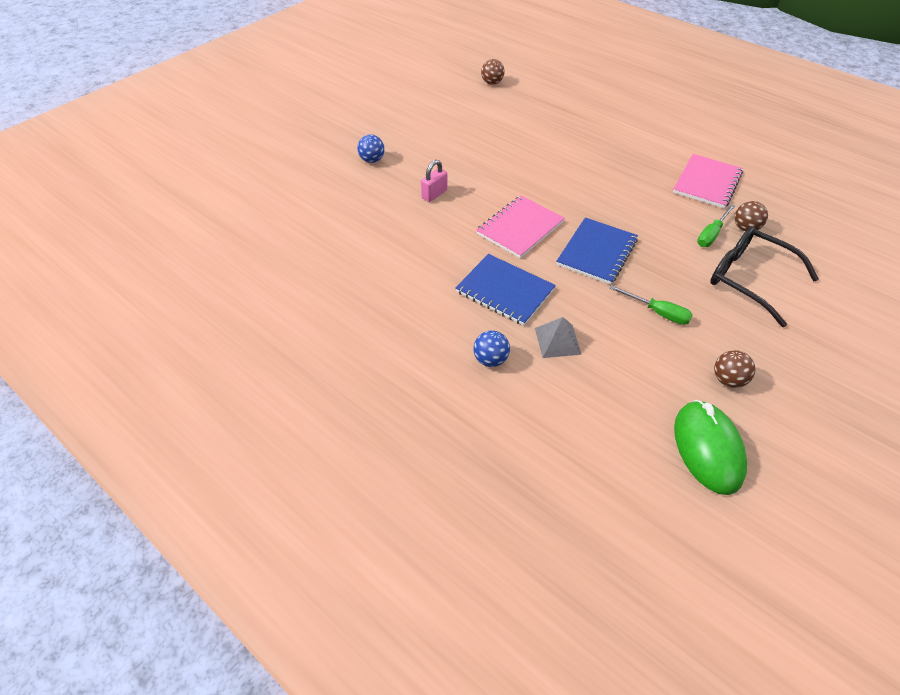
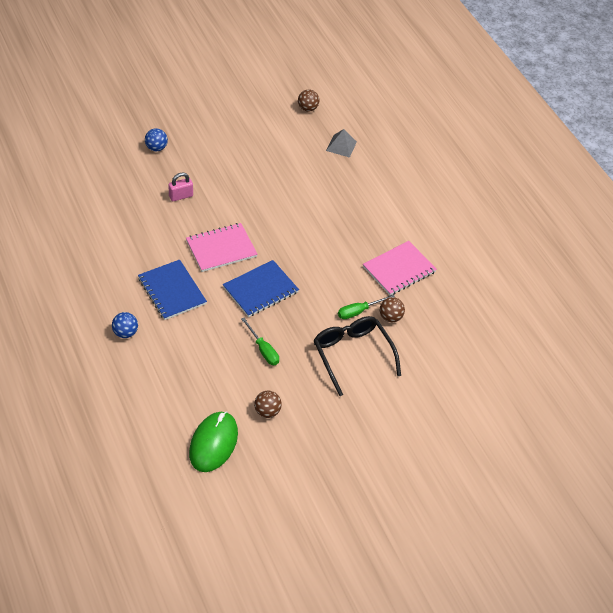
camera: 20 degrees right, 0 degrees up
grey pyramid [535,317,582,358] -> grey pyramid moved to [326,129,357,158]

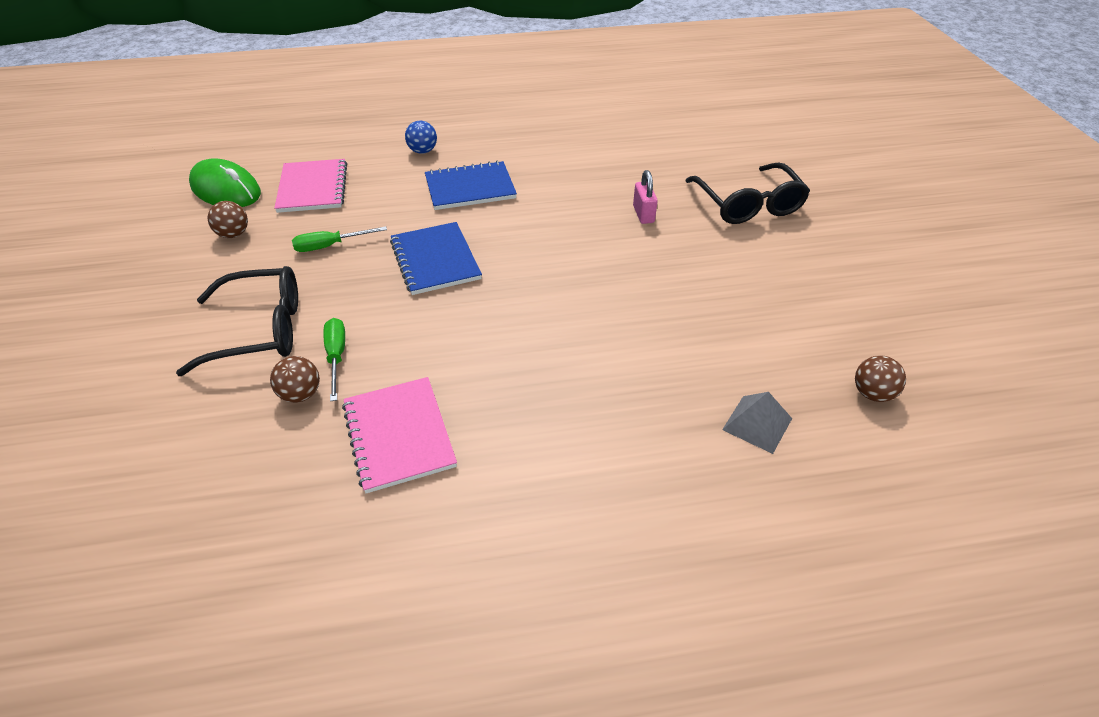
camera: 110 degrees right, 5 degrees down
blue ball [145,128,168,151] -> black glasses [685,162,810,224]
pink notebook [186,223,258,272] -> pink notebook moved to [274,159,347,213]

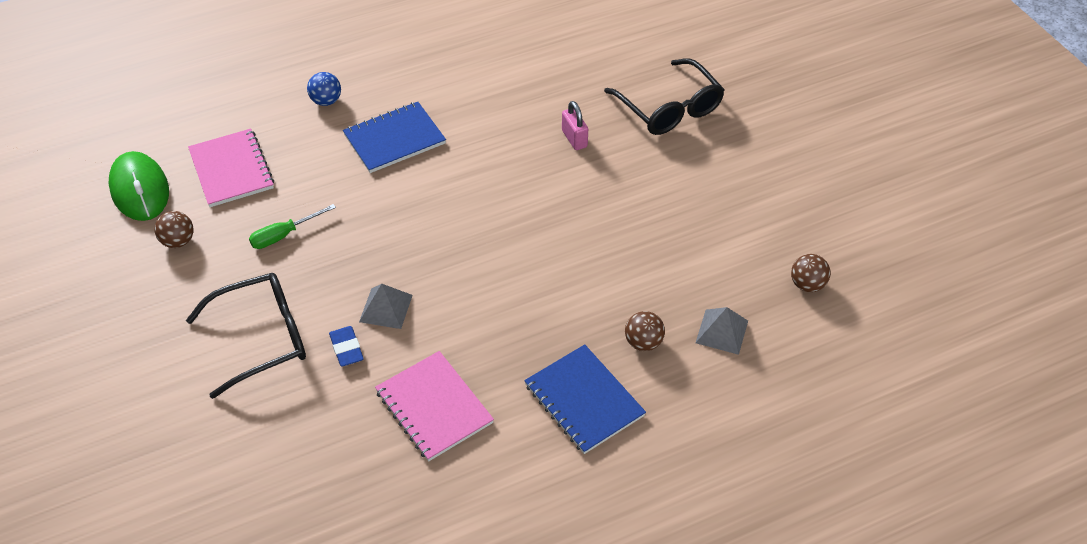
camera: 15 degrees left, 5 degrees up
green mouse [189,158,261,207] -> green mouse turned 45 degrees clockwise [109,151,169,221]
brown ball [270,356,320,403] -> brown ball moved to [625,311,665,351]
green screwdriver [324,318,345,401] -> blue eraser [329,326,364,367]
blue notebook [390,222,482,295] -> blue notebook moved to [524,344,646,454]
none -> grey pyramid [359,284,413,329]

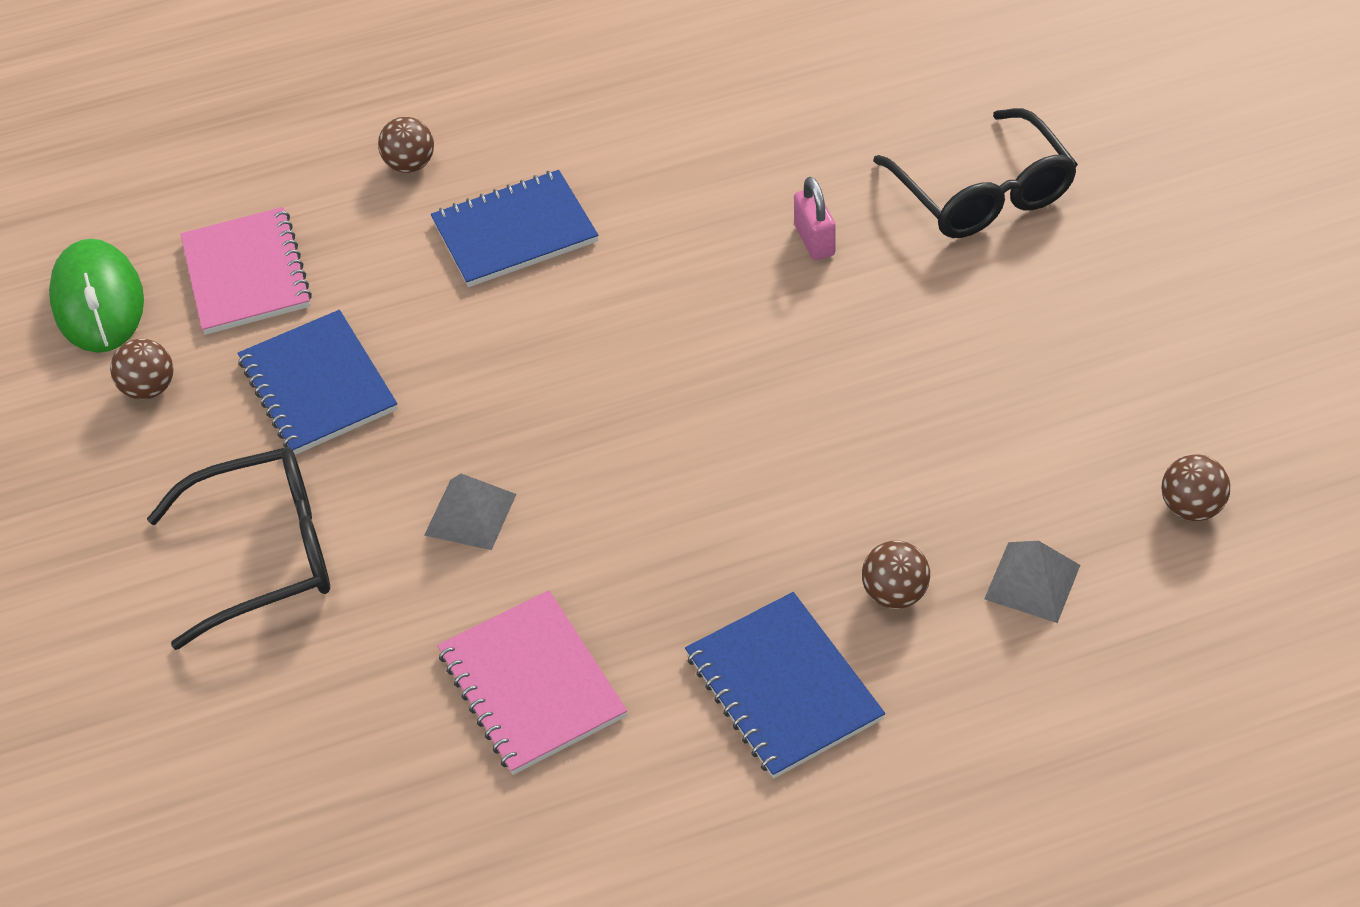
camera: 10 degrees right, 0 degrees up
green screwdriver [249,204,336,249] -> blue notebook [238,310,398,455]
blue ball [307,72,341,106] -> brown ball [378,117,434,173]
blue eraser [329,326,364,367] -> none

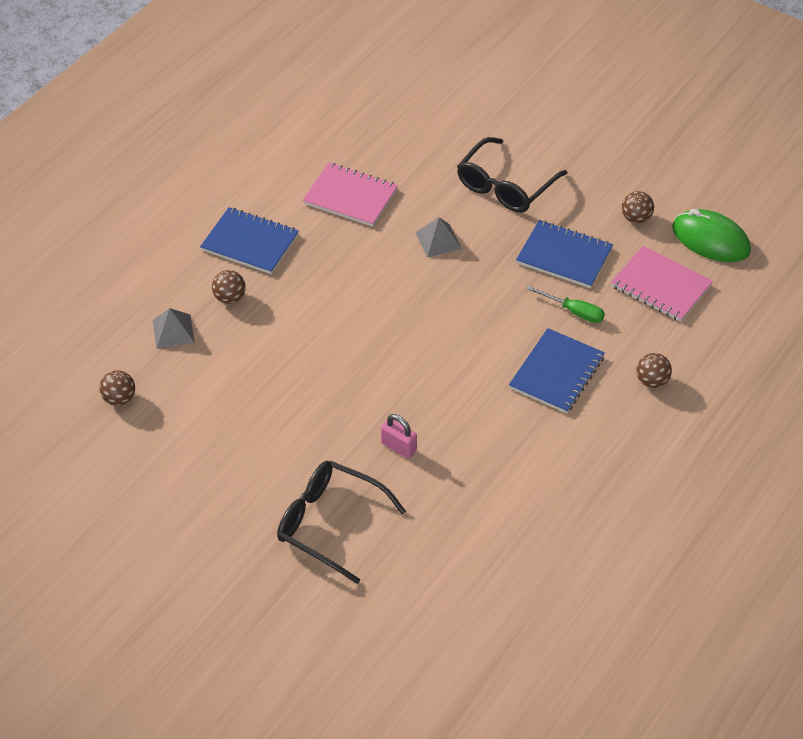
camera: 140 degrees right, 0 degrees up
none -> green screwdriver [526,285,605,323]

